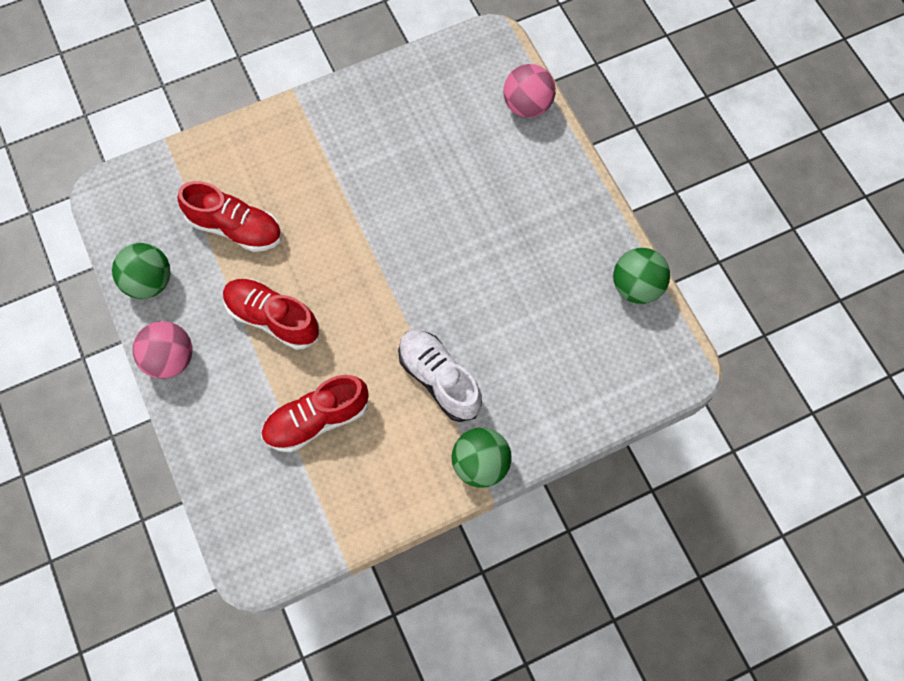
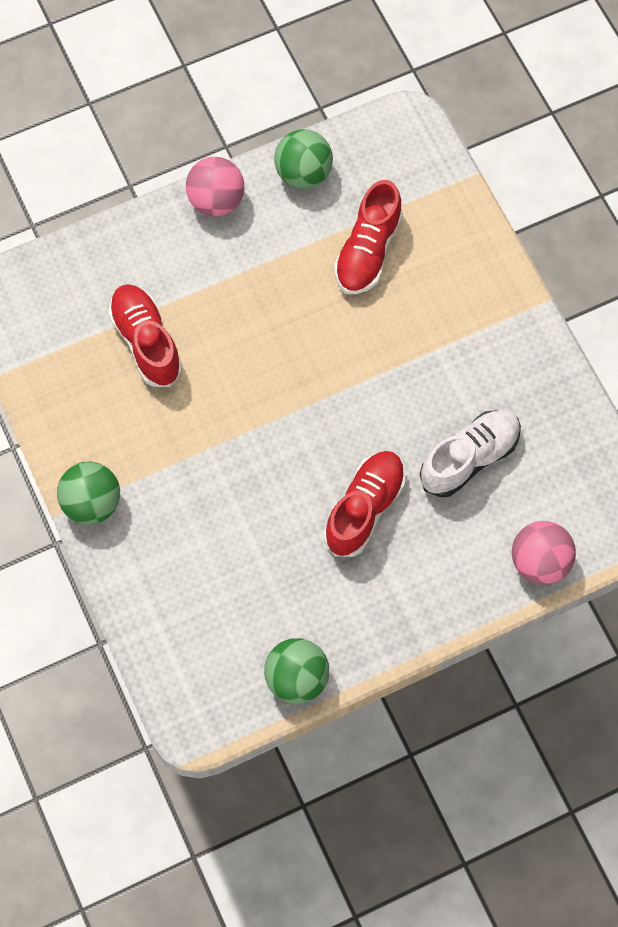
camera: 90 degrees right, 0 degrees up
red shoe [223,279,319,350] -> red shoe moved to [324,451,405,557]
white shoe [398,330,482,422] -> white shoe moved to [420,410,521,497]

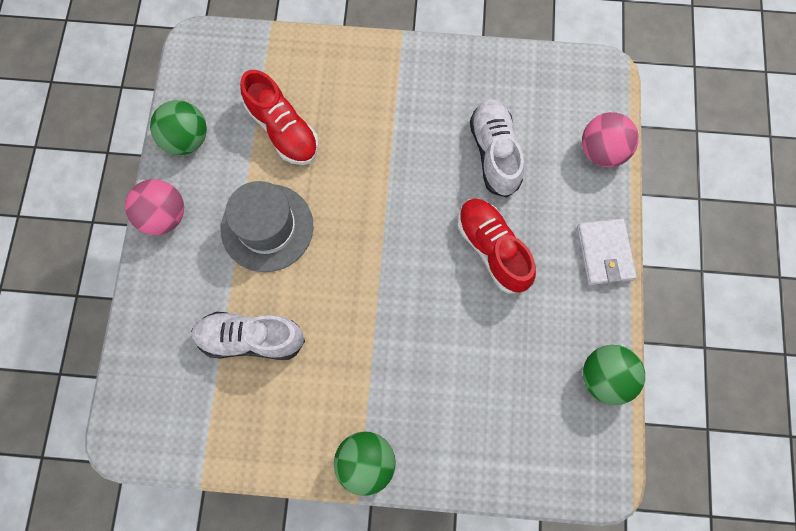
camera: 60 degrees left, 5 degrees up
red shoe [108,284,183,387] -> white shoe [191,312,305,360]
none -> grey hat [221,181,313,272]
none -> white wallet [577,218,637,285]

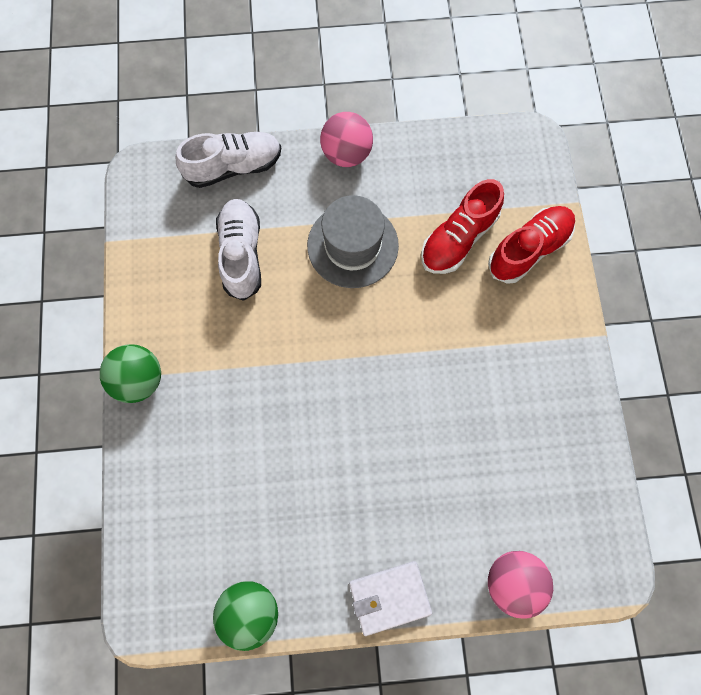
camera: 80 degrees right, 0 degrees up
green ball [150,100,207,155] -> none
red shoe [458,198,536,294] -> red shoe moved to [488,206,575,284]
white shoe [470,99,524,198] -> white shoe moved to [176,132,281,188]

